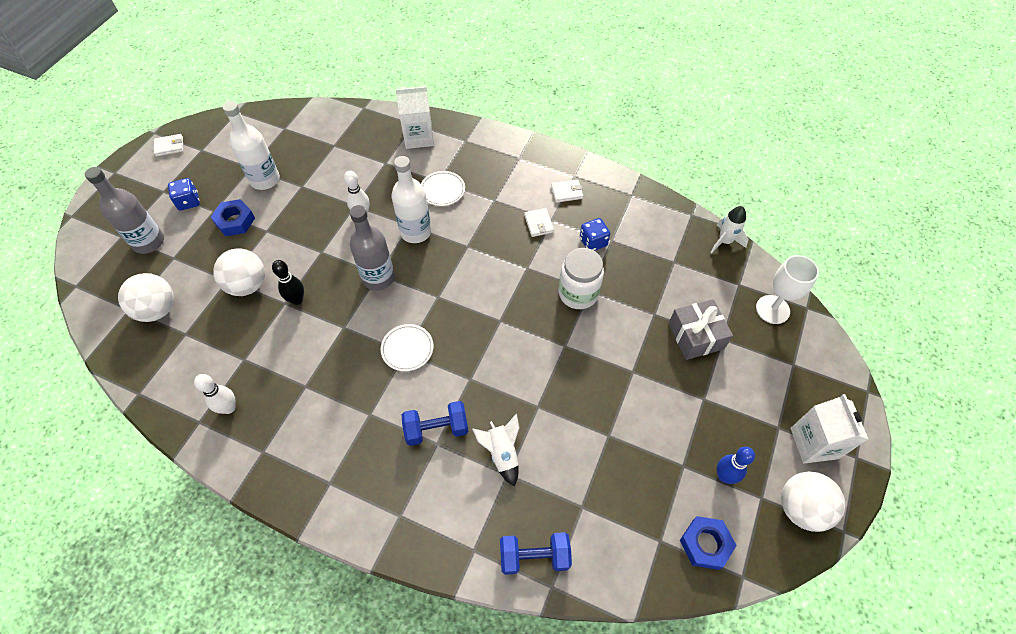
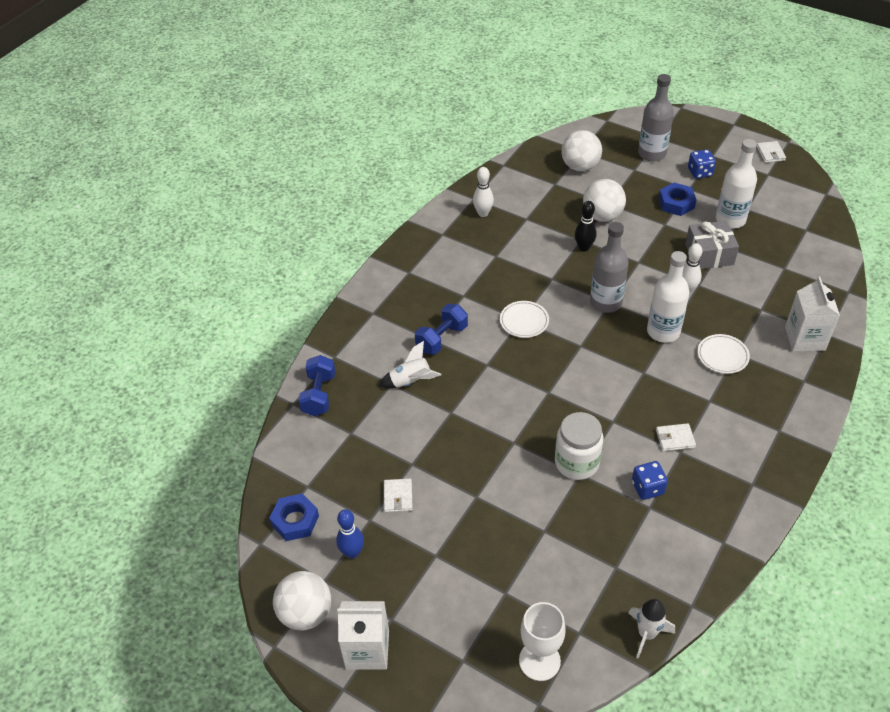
camera: 100 degrees right, 10 degrees down
blue dumbbell [402,401,469,446] -> blue dumbbell turned 45 degrees clockwise [415,304,468,355]
white wallet [551,179,583,203] -> white wallet moved to [384,479,413,512]
grey gift [668,299,733,360] -> grey gift moved to [685,221,739,269]

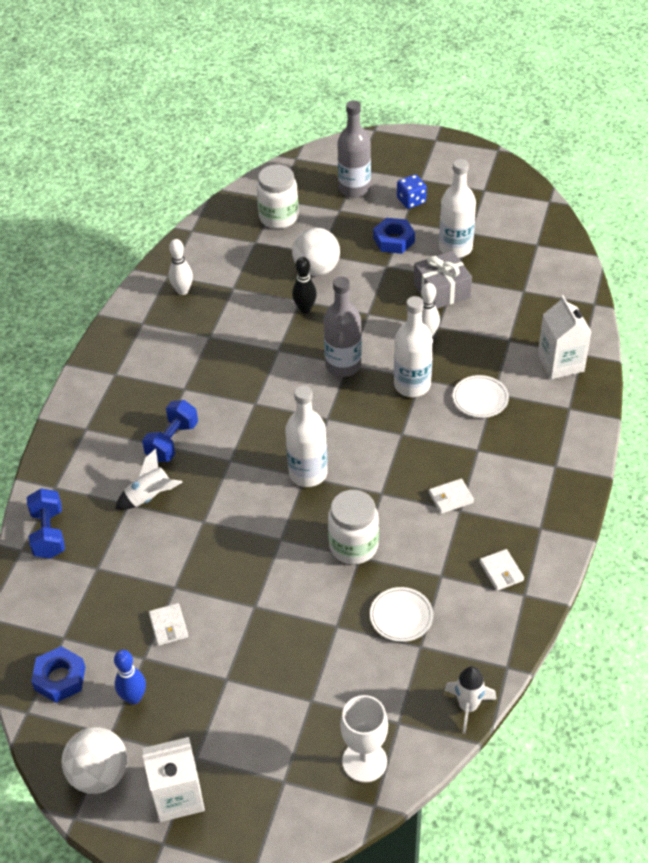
camera: 15 degrees left, 0 degrees up
white plate [500,301,549,338] -> white plate moved to [370,587,433,642]
white ball [561,130,602,171] -> white jar [256,165,299,229]
blue dice [632,461,668,500] -> none
white wallet [757,141,786,163] -> white wallet moved to [479,549,524,591]
none -> white bottle [285,386,328,487]

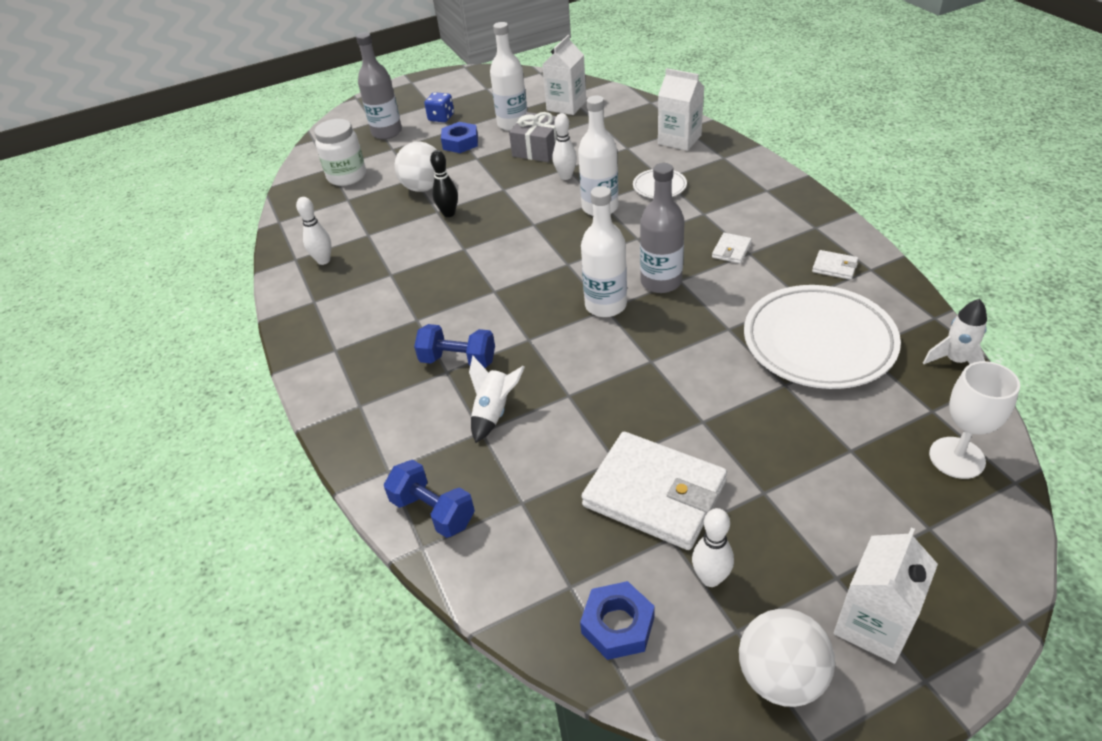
camera: 40 degrees left, 5 degrees down
blue bowling pin [114,650,146,704] -> white bowling pin [692,508,734,587]
blue dumbbell [142,400,198,462] -> blue dumbbell turned 60 degrees counterclockwise [414,324,495,368]
white wallet [149,603,188,646] -> white wallet [581,432,727,550], size x2.38
grey bottle [324,276,362,377] -> grey bottle moved to [640,163,685,293]
white jar [328,490,379,565] -> none
white plate [370,587,433,642] -> white plate [744,285,901,389], size x2.18
none -> white carton [542,35,586,115]

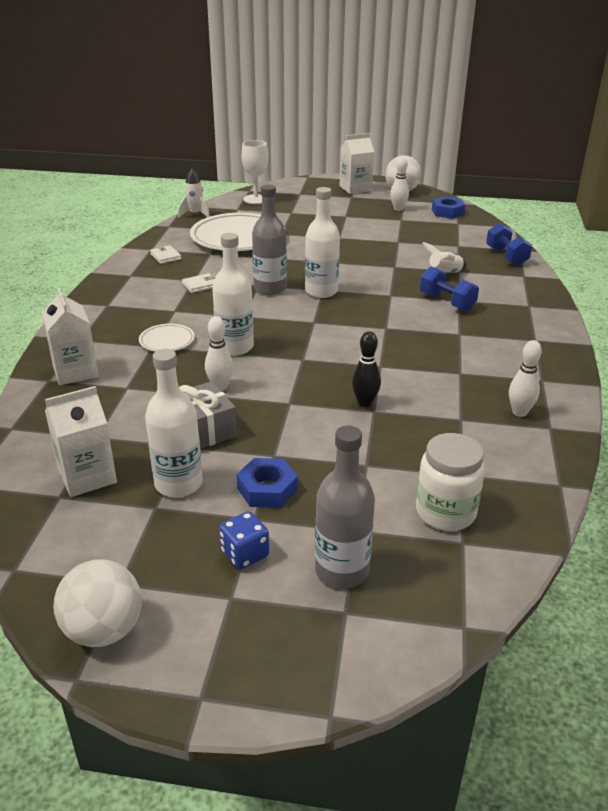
camera: 150 degrees left, 10 degrees down
white ball [395,142,437,192] -> white ball moved to [53,559,142,647]
white wallet [581,432,727,550] -> none

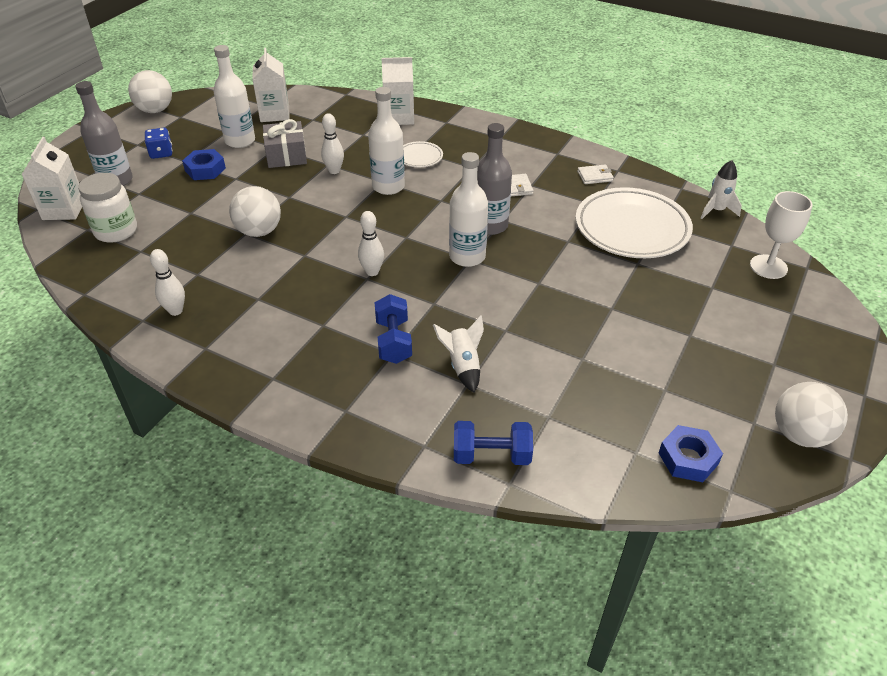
camera: 110 degrees right, 10 degrees up
white carton [340,133,374,194] -> white carton moved to [21,137,82,220]
black bowling pin [352,331,381,407] -> white ball [229,186,281,237]
white bowling pin [390,157,409,211] -> white bowling pin moved to [358,211,384,276]
blue dumbbell [420,266,479,311] -> blue dumbbell turned 75 degrees counterclockwise [374,294,412,364]

